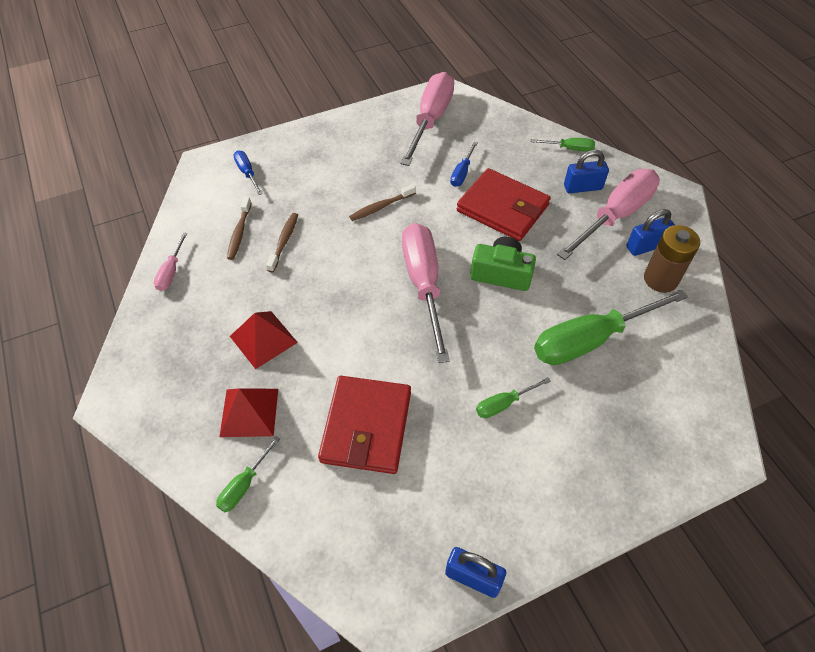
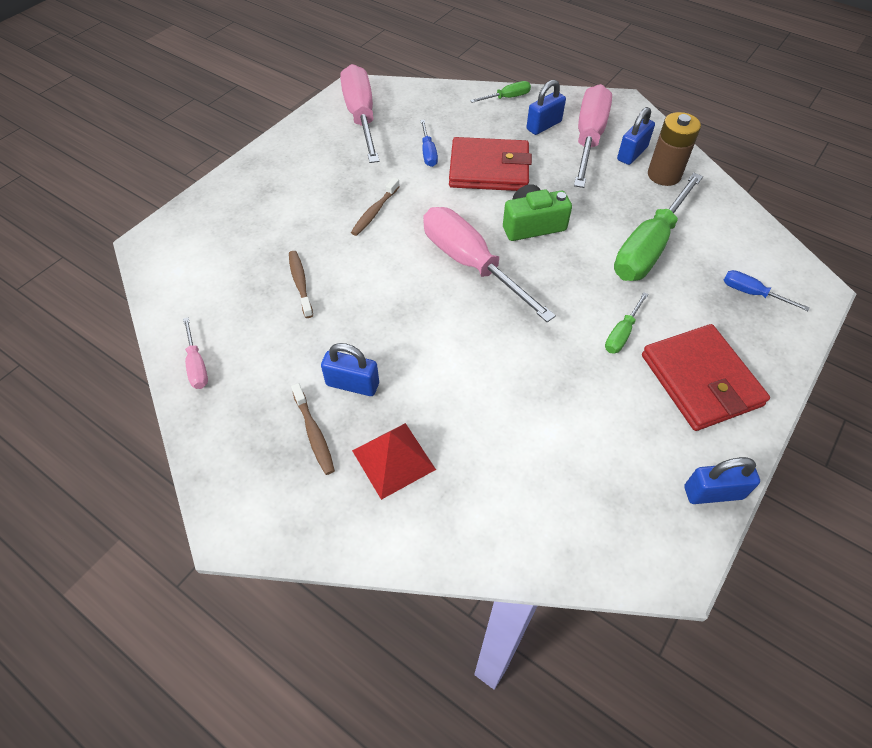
camera: 30 degrees left, 0 degrees up
green screwdriver [216,436,280,512] -> none
brown toothbrush [227,197,252,260] -> brown toothbrush moved to [291,383,335,475]
red pyramid [230,311,298,369] -> blue padlock [321,343,379,396]
blue screwdriver [233,150,263,195] -> blue screwdriver moved to [724,270,810,311]
red wallet [318,376,411,474] -> red wallet moved to [642,324,770,431]

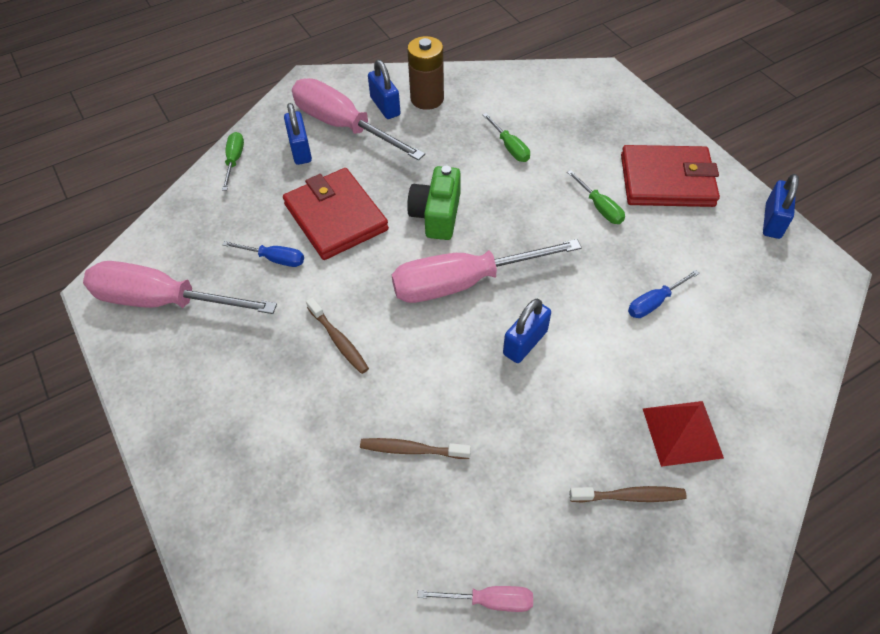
camera: 65 degrees left, 0 degrees up
blue padlock [321,343,379,396] -> blue padlock moved to [503,299,551,363]
red wallet [449,137,532,191] -> red wallet turned 60 degrees counterclockwise [283,168,389,260]
green screwdriver [614,173,703,281] -> green screwdriver [483,113,530,162], size x0.46
blue screwdriver [724,270,810,311] -> blue screwdriver moved to [628,270,700,318]

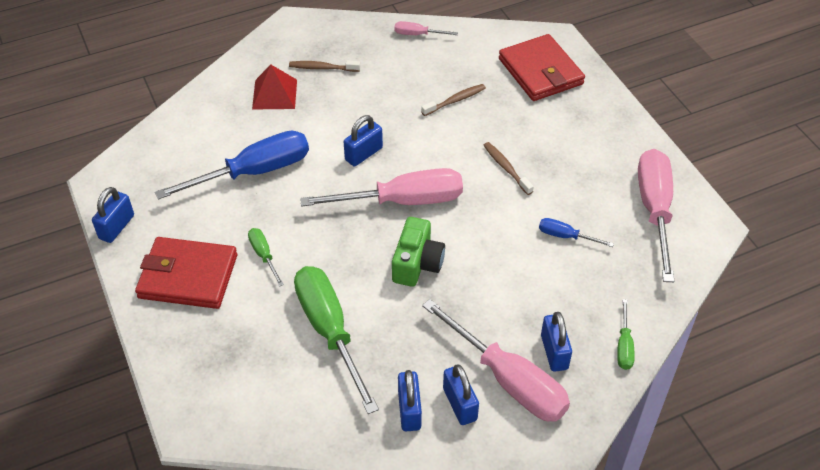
camera: 175 degrees left, 5 degrees down
pink screwdriver [83,261,277,314] -> pink screwdriver turned 105 degrees counterclockwise [638,149,675,282]
red wallet [283,168,389,260] -> red wallet moved to [499,34,585,101]
brown toothbrush [360,438,471,459] -> brown toothbrush turned 45 degrees counterclockwise [421,84,486,116]
brown battery [407,36,444,110] -> blue padlock [398,370,422,431]
green screwdriver [483,113,530,162] -> green screwdriver [294,266,379,414], size x2.19
blue screwdriver [628,270,700,318] -> blue screwdriver [155,131,309,200], size x2.19

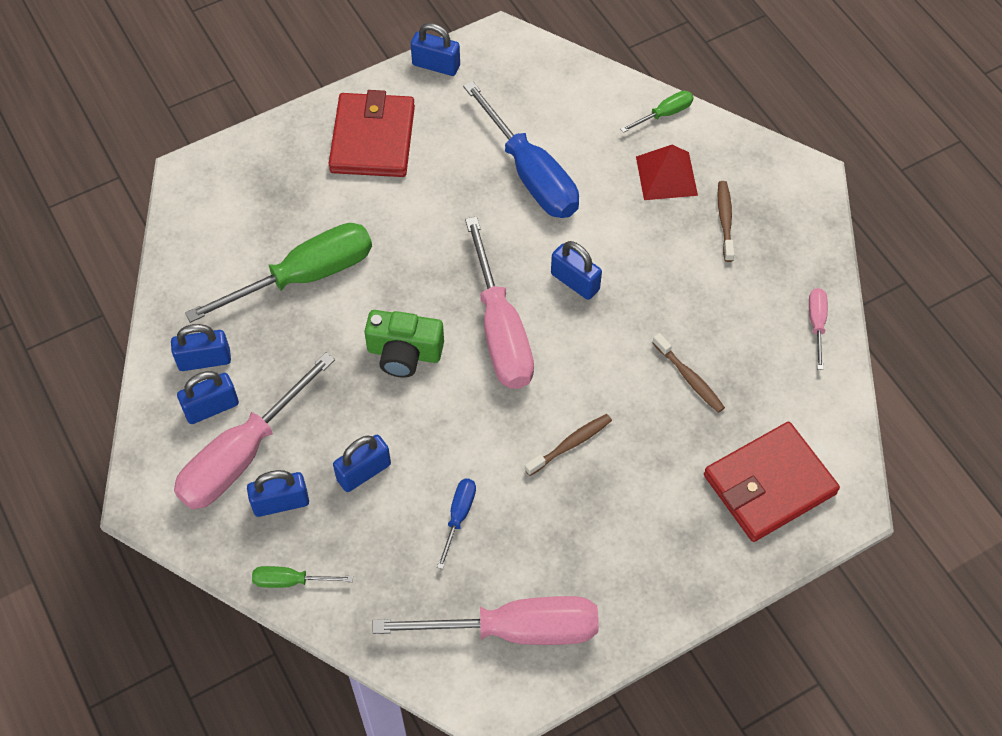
camera: 85 degrees right, 10 degrees up
green screwdriver [248,228,284,287] -> green screwdriver moved to [621,91,693,133]
none -> blue padlock [333,435,391,492]

